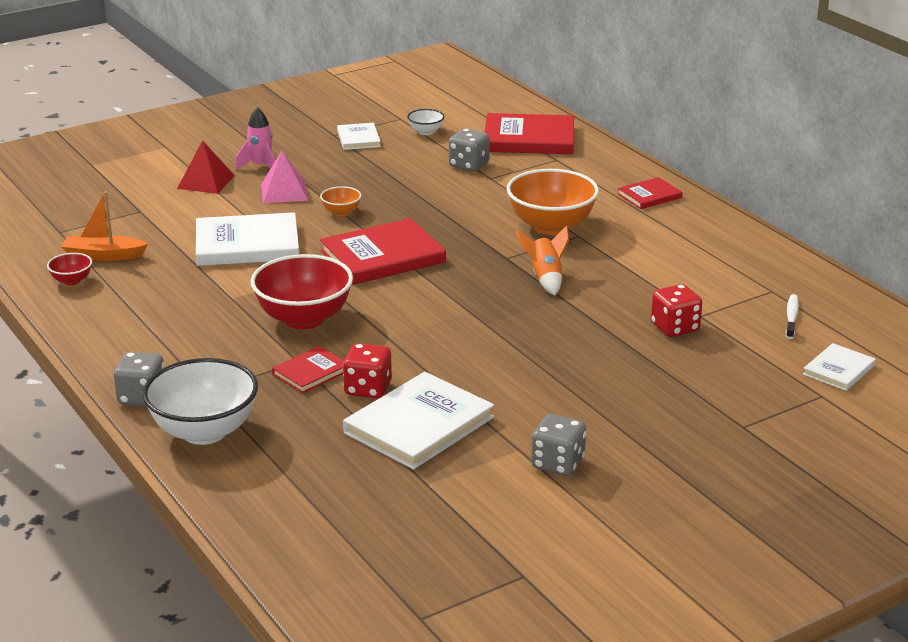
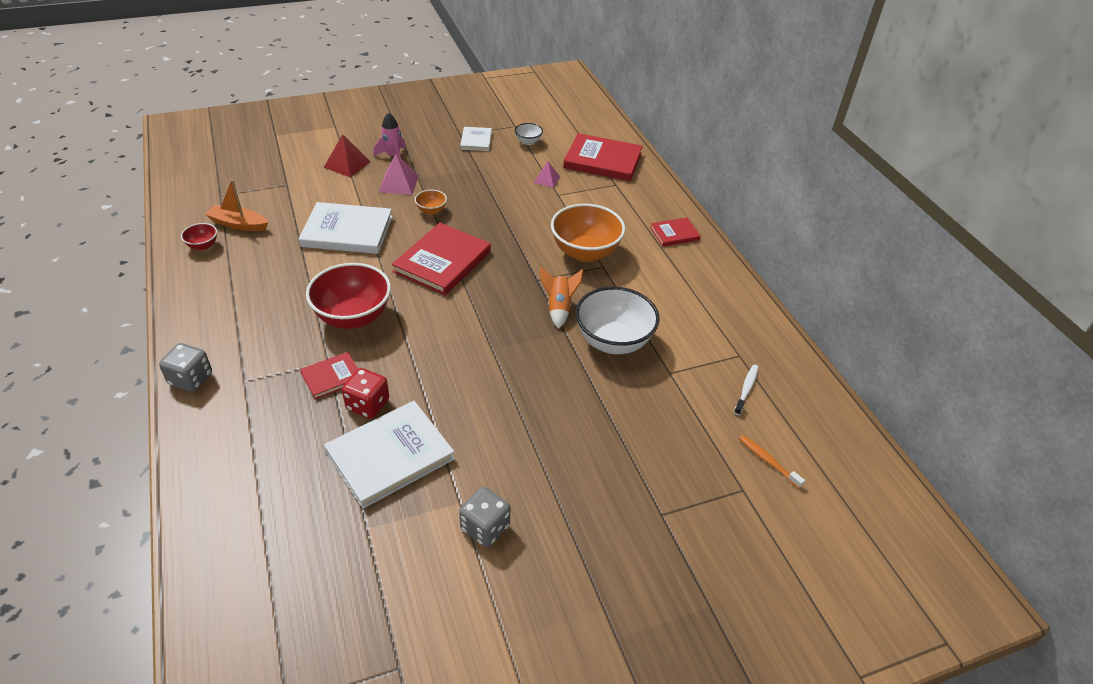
camera: 10 degrees right, 15 degrees up
white bowl [143,358,258,445] -> white bowl moved to [575,287,659,354]
red book [320,218,446,285] -> red book turned 45 degrees counterclockwise [392,223,491,295]
grey dice [449,128,490,171] -> pink pyramid [534,161,560,188]
red dice [651,284,702,337] -> none
white book [803,343,876,391] -> orange toothbrush [739,435,805,488]

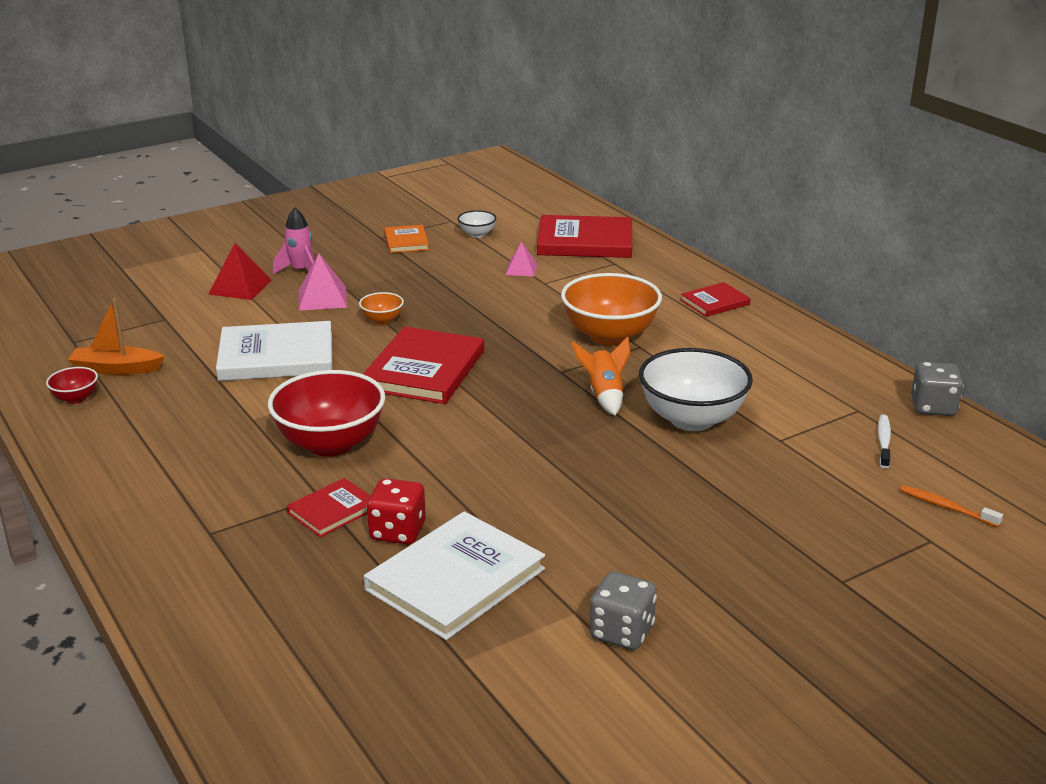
camera: 10 degrees left, 15 degrees down
grey dice [159,343,212,392] -> grey dice moved to [911,362,964,416]
white book [460,127,492,151] -> orange book [384,225,429,253]

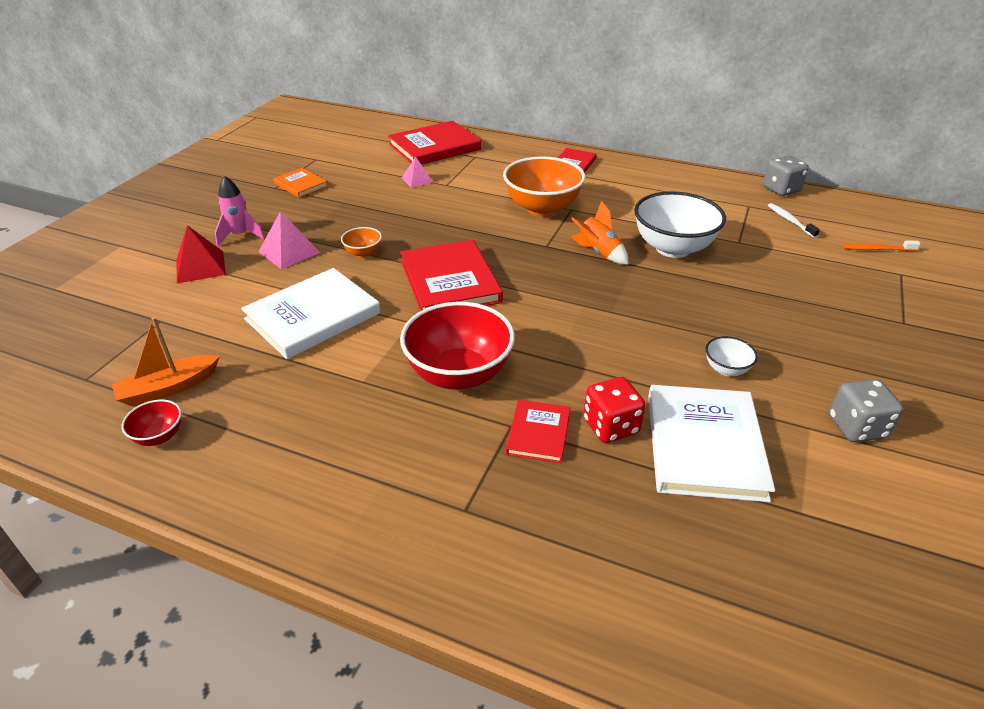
camera: 35 degrees left, 10 degrees up
white bowl [458,210,496,238] -> white bowl moved to [706,336,758,376]

